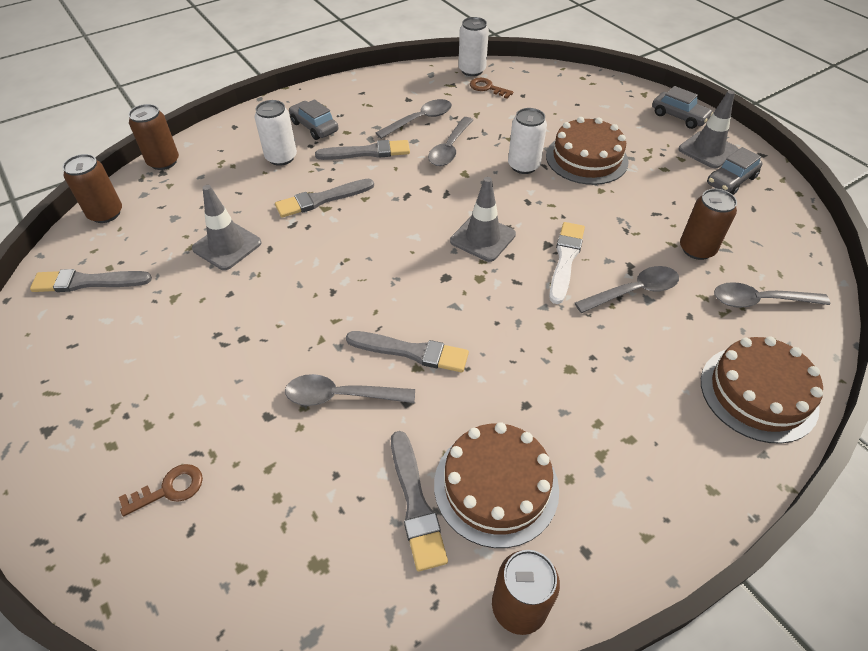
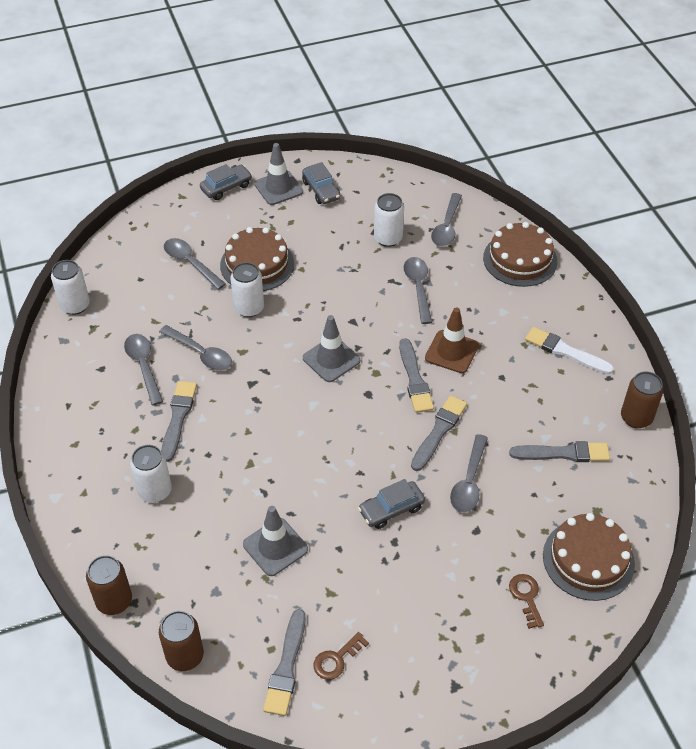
camera: 75 degrees left, 0 degrees up
grey brush [275,179,374,218] -> grey brush moved to [399,338,434,413]
grey car [289,99,338,140] -> grey car moved to [358,479,425,529]
brown cake [434,422,559,548] -> brown cake moved to [543,513,635,601]
brown key [470,78,513,99] -> brown key moved to [313,632,369,680]
white brush [549,222,585,304] -> white brush moved to [525,327,614,374]
brown can [680,189,737,260] -> white can [374,193,404,247]
none -> grey spoon [164,238,226,290]
none -> brown traffic cone [425,307,479,373]

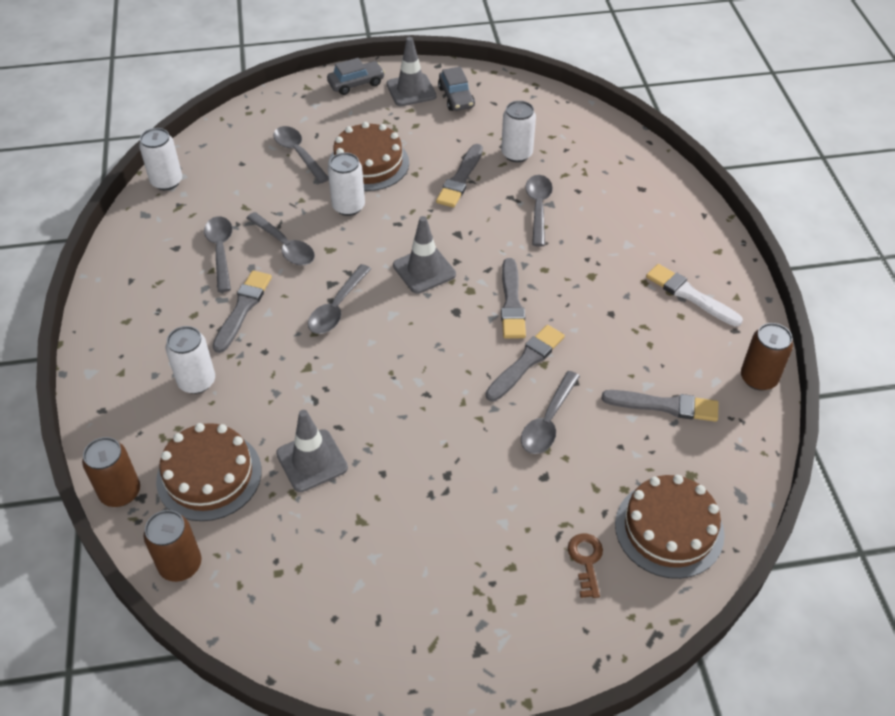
camera: 10 degrees right, 0 degrees up
grey brush [263,609,306,716] -> grey brush moved to [436,144,483,208]
brown key [313,632,369,680] -> none
grey car [358,479,425,529] -> none
brown traffic cone [425,307,479,373] -> none
grey spoon [431,193,462,246] -> grey spoon moved to [308,264,371,334]
brown cake [483,222,557,287] -> brown cake moved to [156,423,262,521]

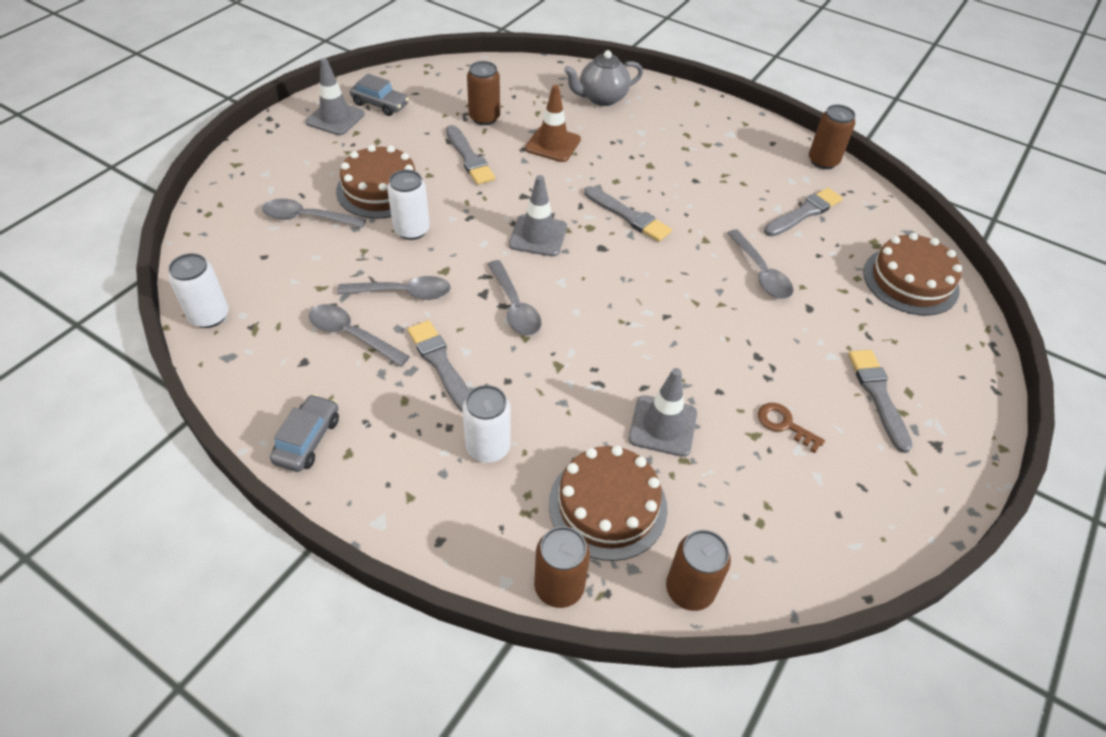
camera: 50 degrees left, 0 degrees up
grey car [327,58,385,95] -> grey car moved to [270,394,339,472]
grey brush [486,325,565,401] -> grey brush moved to [848,350,913,453]
white can [501,101,536,162] -> brown can [467,61,500,125]
grey spoon [525,175,553,247] -> brown traffic cone [525,85,581,162]
brown key [568,533,603,598] -> brown key moved to [758,403,825,453]
white brush [646,264,743,326] -> none
none -> grey teapot [564,50,643,106]

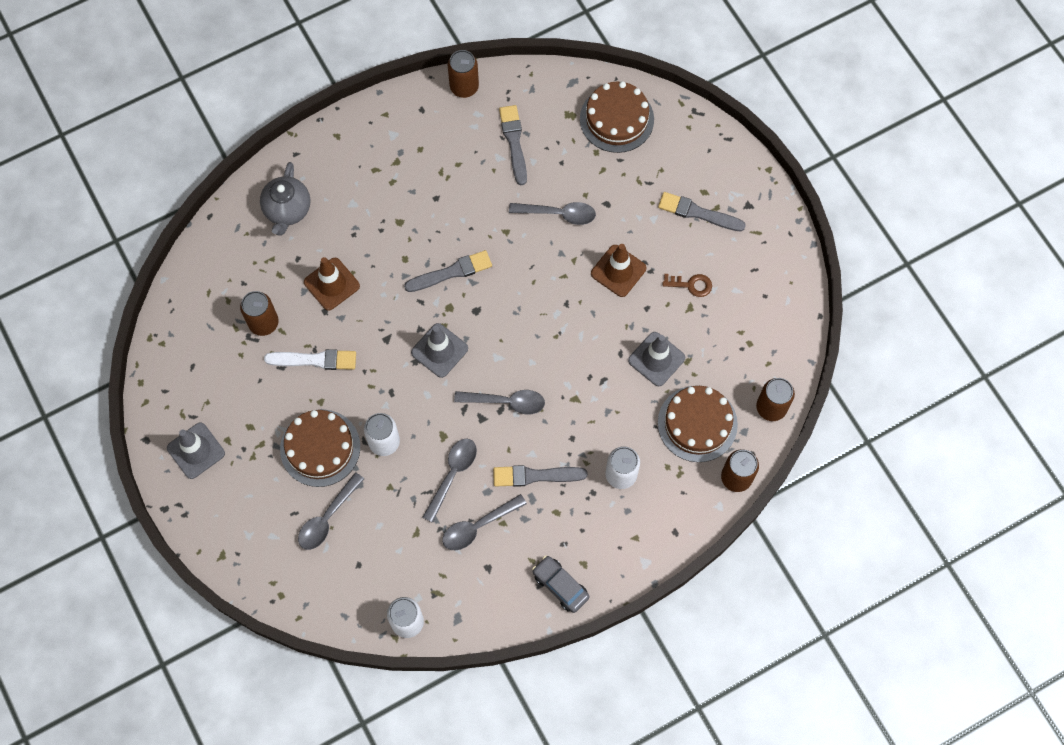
camera: 60 degrees left, 20 degrees up
grey car [350,74,409,116] -> none
grey brush [446,125,495,185] -> white brush [264,349,356,370]
brown key [758,403,825,453] -> brown key turned 150 degrees counterclockwise [663,274,712,297]
none -> brown traffic cone [591,244,646,297]

